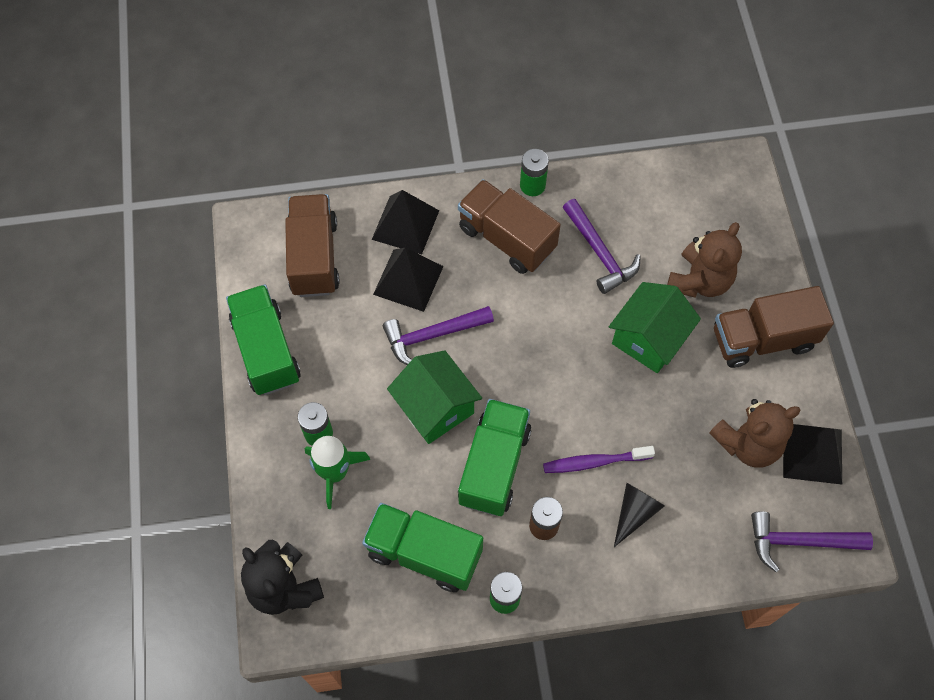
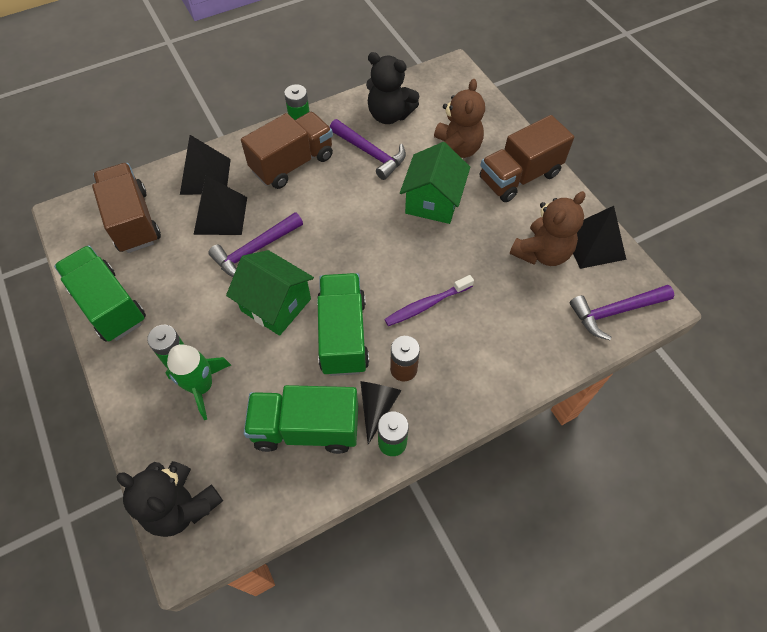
camera: 20 degrees left, 5 degrees down
brown truck [458,179,561,274] -> brown truck turned 120 degrees clockwise [241,112,333,189]
black cone [614,483,665,547] -> black cone moved to [360,381,402,445]
none -> black teddy bear [366,52,420,124]

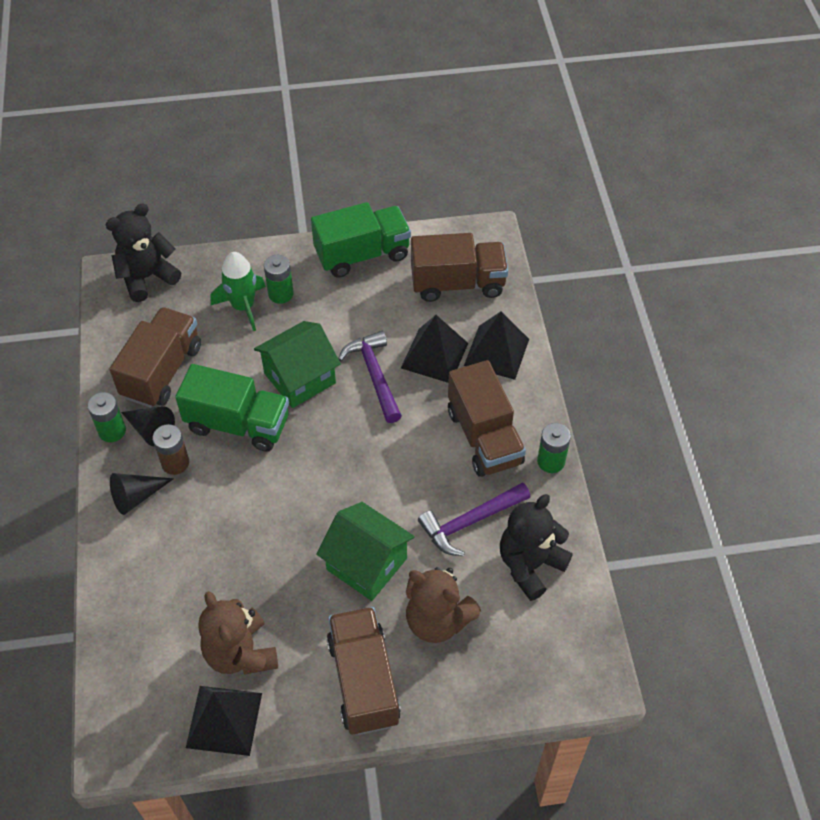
camera: 110 degrees right, 5 degrees down
green truck [244,385,358,454] -> brown truck [109,307,201,408]
purple toothbrush [384,275,474,326] -> none
purple hammer [570,285,674,340] -> none
none -> black cone [110,473,174,515]

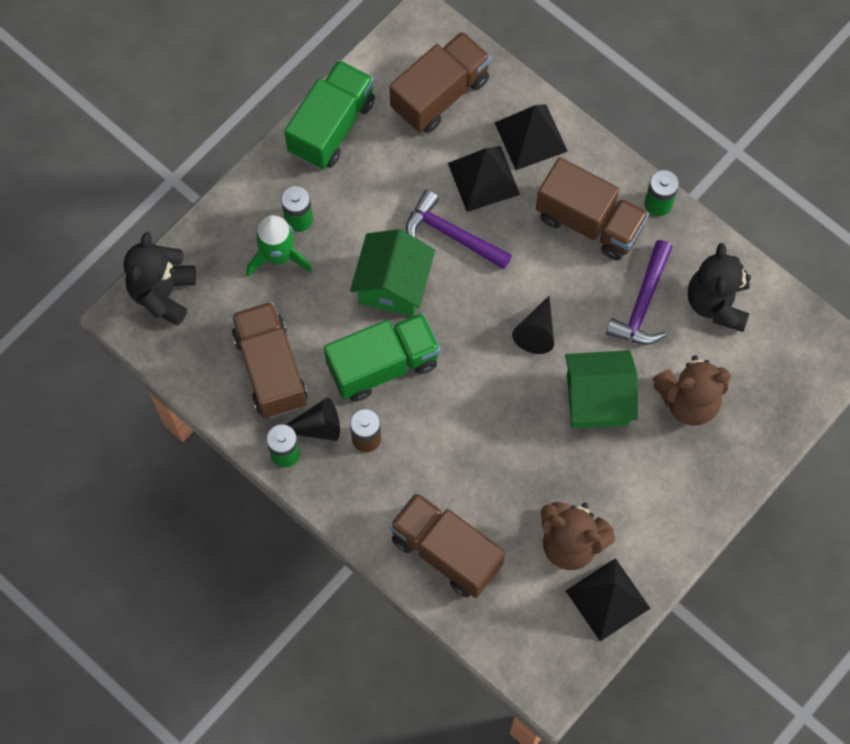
camera: 40 degrees left, 15 degrees up
black cone [110,473,174,515] -> black cone moved to [512,296,554,354]
brown truck [327,607,401,735] -> brown truck moved to [389,492,505,598]

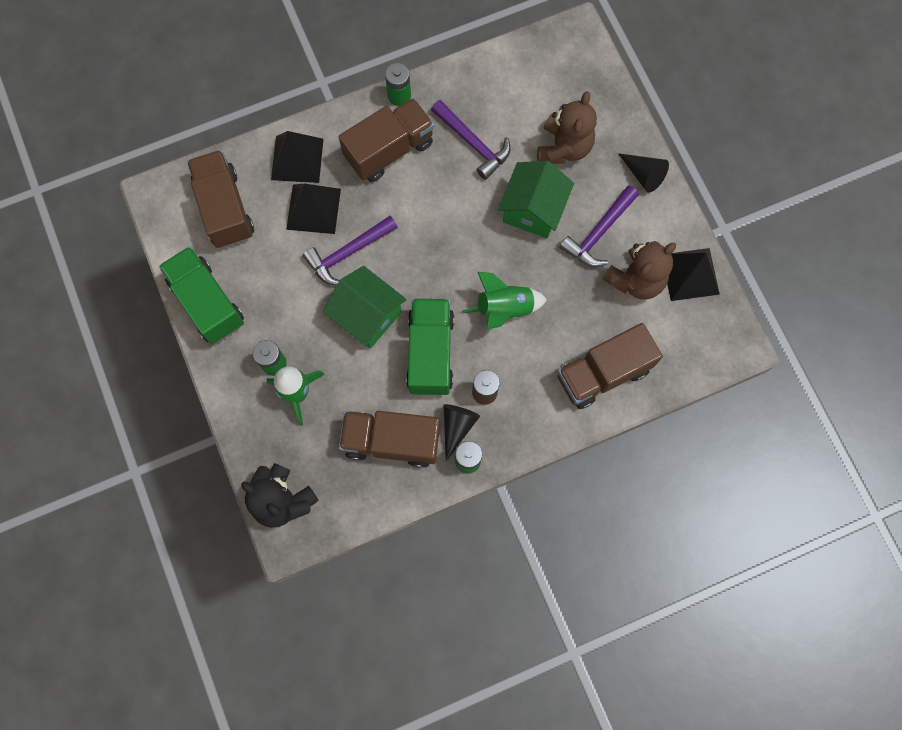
camera: 65 degrees left, 5 degrees up
black cone [512,296,554,354] -> black cone moved to [618,153,669,193]
black teddy bear [688,243,751,332] -> none
none -> green rocket [462,272,547,330]
none -> purple hammer [559,186,639,267]

